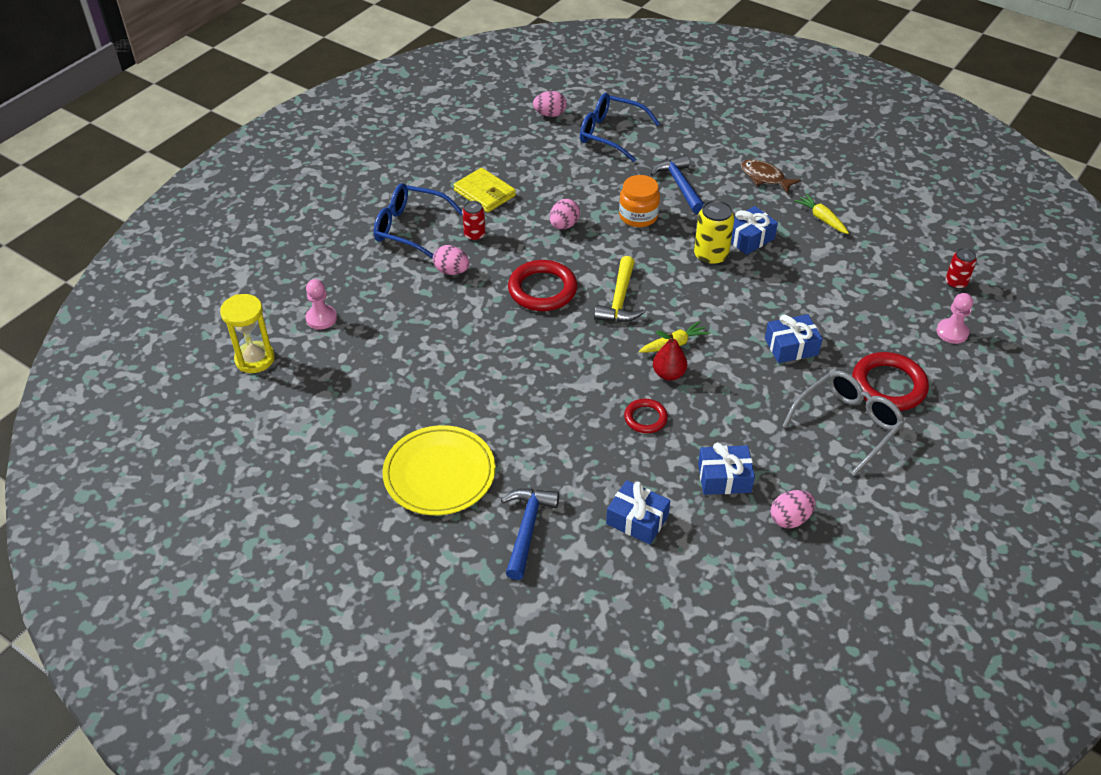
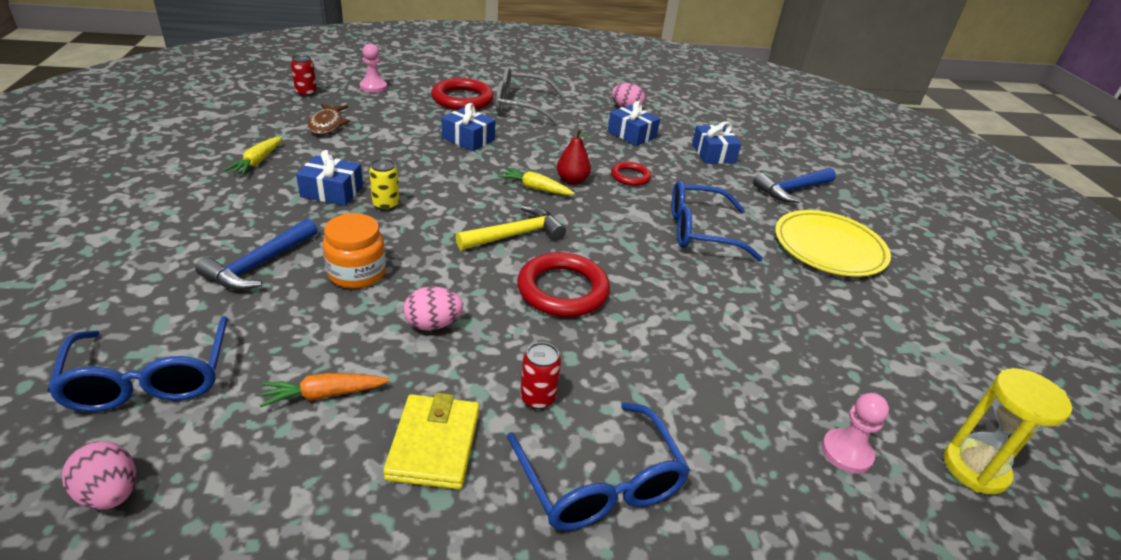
camera: 135 degrees left, 10 degrees down
pink egg [433,245,469,275] -> none
yellow can [694,200,735,266] -> yellow can [369,159,399,211], size x0.63
brown fish [741,159,801,194] -> brown fish moved to [308,104,350,134]
none -> orange carrot [260,373,389,407]
none -> blue glasses [672,180,763,261]

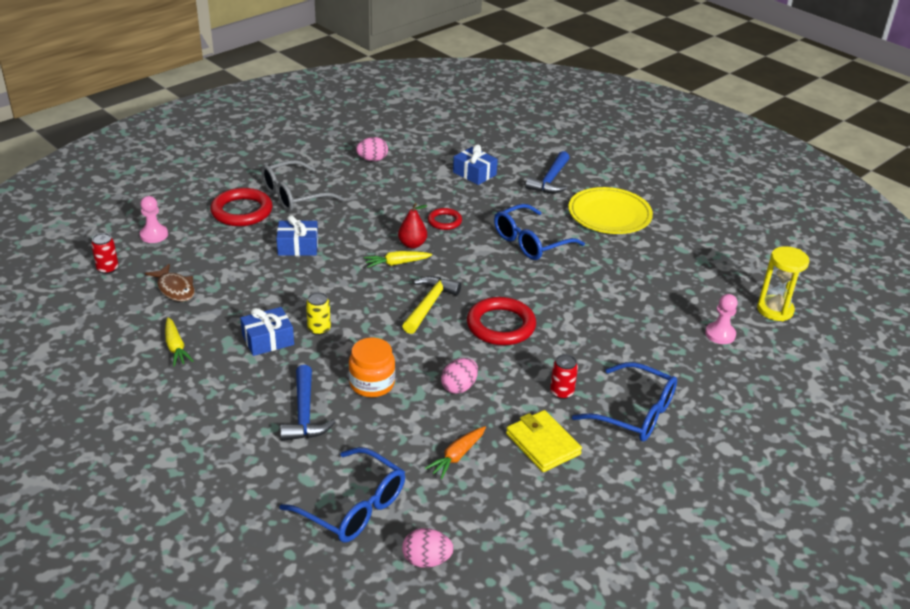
camera: 35 degrees left, 0 degrees up
blue gift [608,101,660,146] -> none

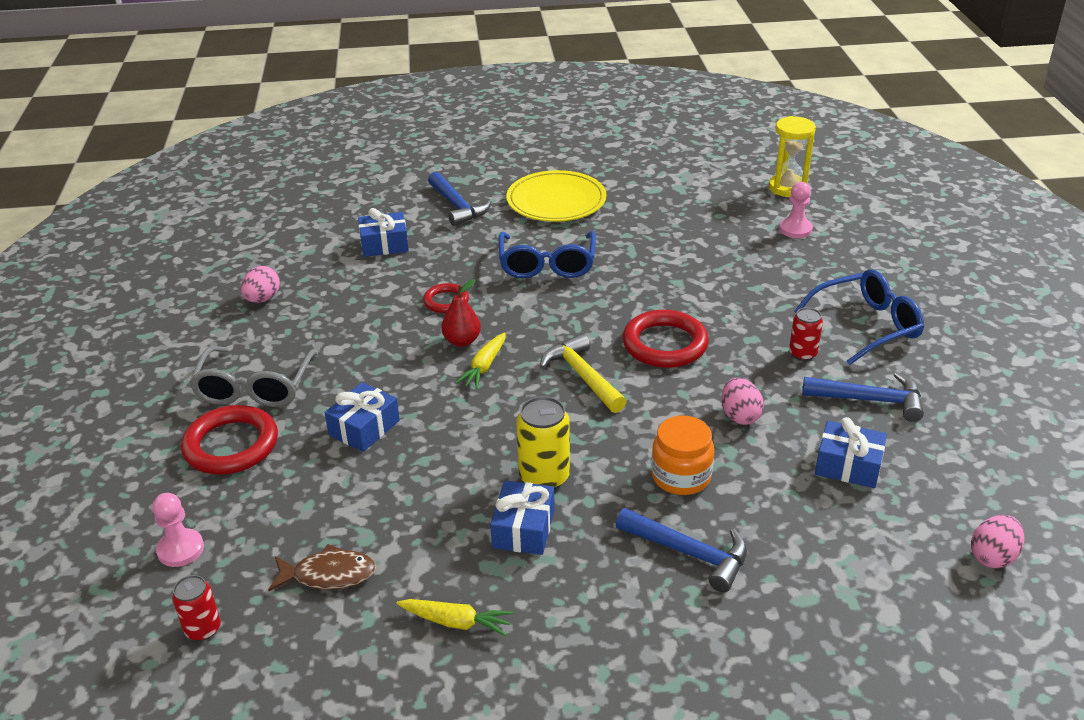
camera: 50 degrees left, 0 degrees up
blue glasses [279,447,405,543] -> none
yellow can [306,292,331,335] -> yellow can [516,396,570,489], size x1.59
orange carrot [425,426,486,479] -> blue gift [815,417,887,488]
yellow wallet [506,410,582,472] -> blue hammer [802,372,924,422]

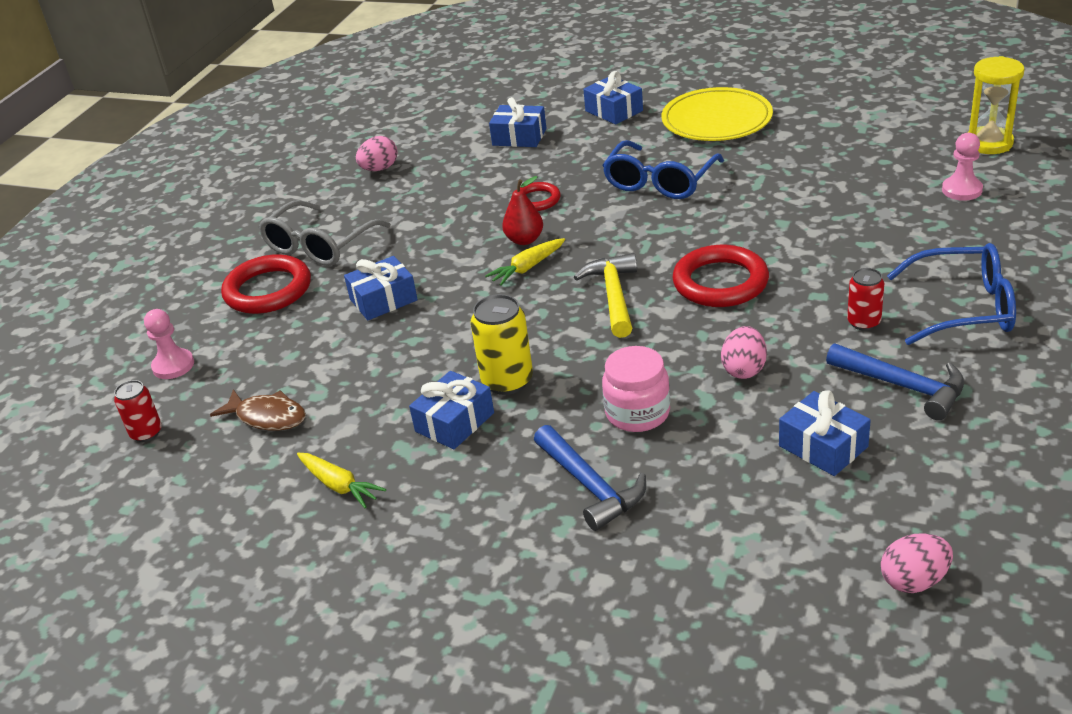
camera: 30 degrees right, 0 degrees up
blue hammer [428,172,492,226] -> blue gift [583,71,643,125]
orange jar [651,416,714,495] -> pink jar [602,346,670,432]

